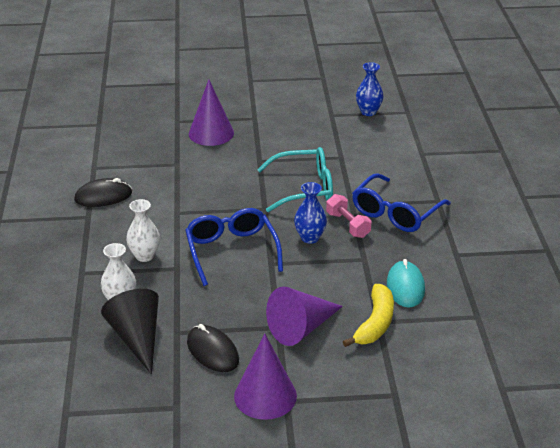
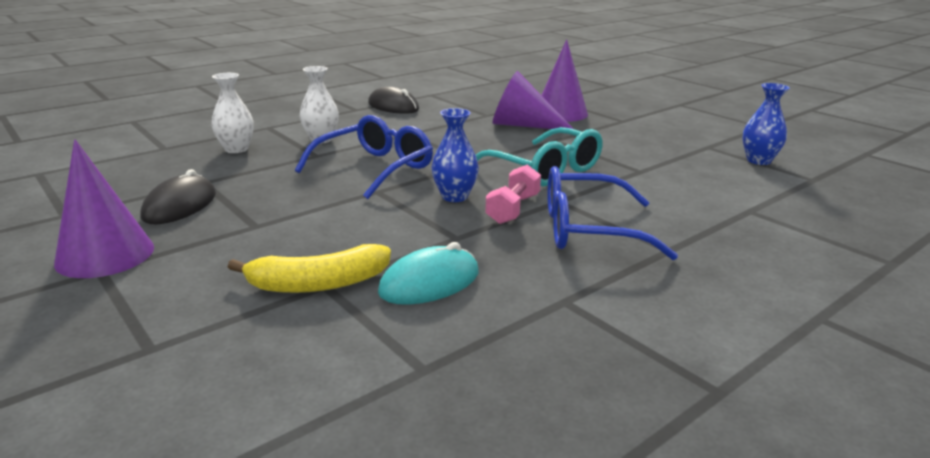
camera: 55 degrees right, 10 degrees down
black cone [101,289,159,375] -> none
purple cone [266,287,343,346] -> purple cone moved to [493,71,574,129]

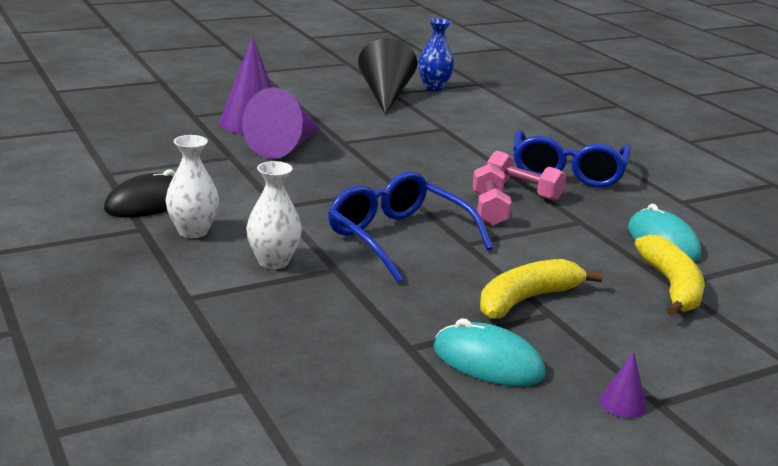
camera: 80 degrees left, 0 degrees up
purple cone [54,139,154,278] -> purple cone [600,352,647,418], size x0.44
black mouse [141,169,216,224] -> turquoise mouse [433,318,546,386]
white vase [211,73,254,153] -> white vase moved to [165,135,219,238]
blue vase [432,108,479,202] -> pink dumbbell [473,163,512,226]
turquoise glasses [476,127,603,186] -> none
none -> black cone [358,38,417,115]
none -> yellow banana [480,259,603,319]

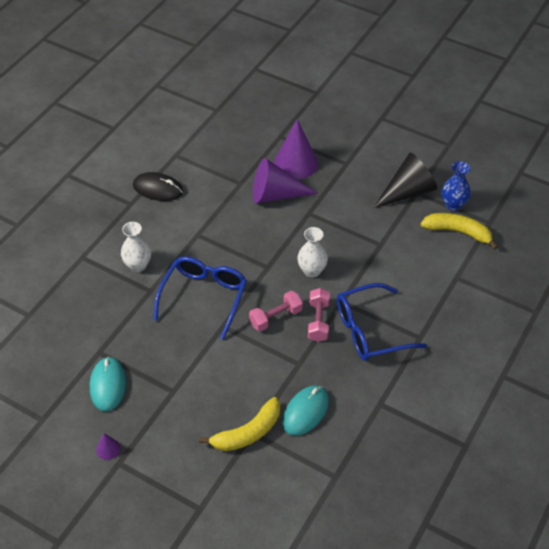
camera: 60 degrees right, 25 degrees up
white vase [165,135,219,238] -> white vase moved to [297,227,328,278]
yellow banana [480,259,603,319] -> yellow banana moved to [421,213,498,250]

